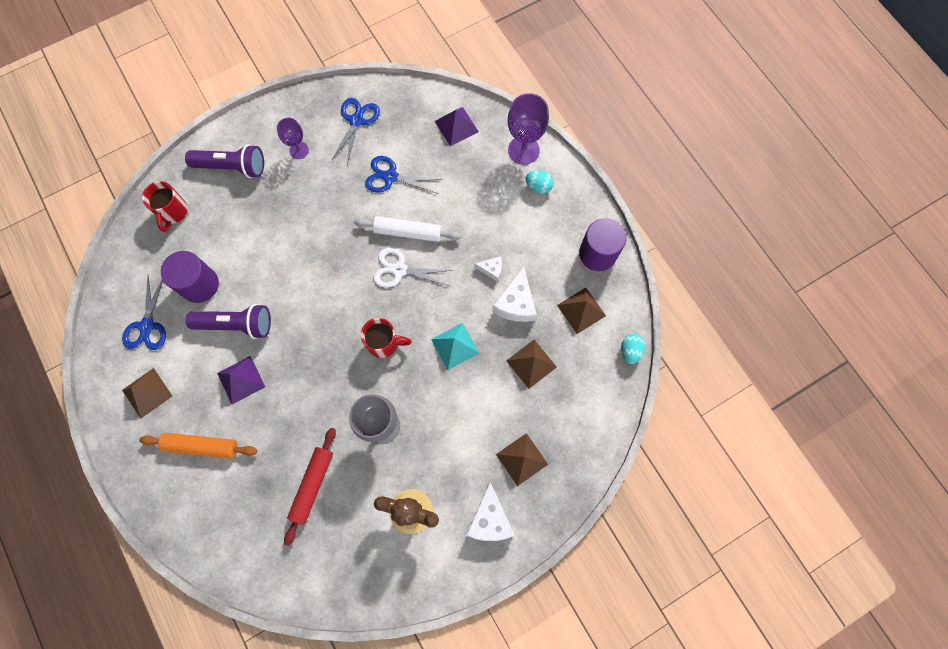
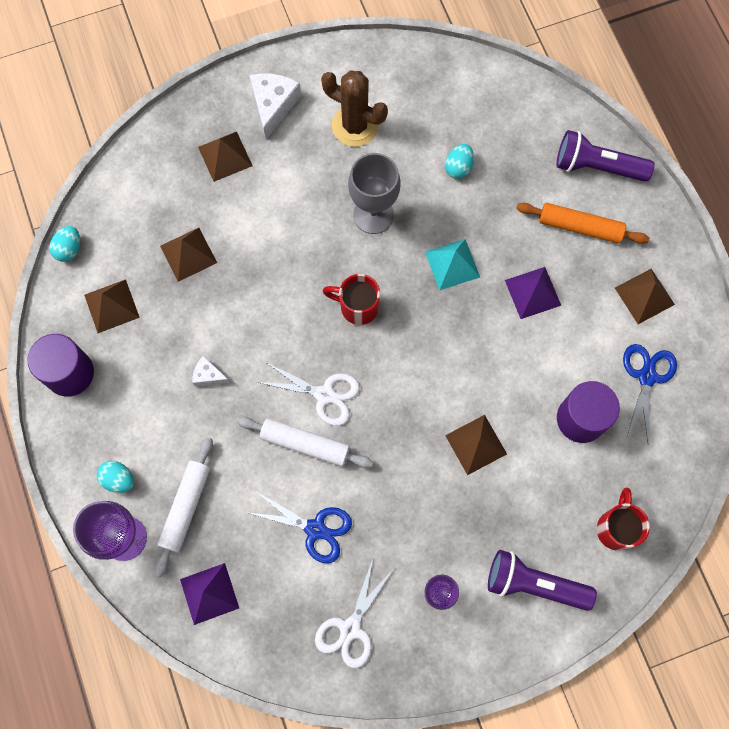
camera: 170 degrees left, 0 degrees up
purple flashlight [186,304,271,339] -> purple flashlight moved to [556,130,655,182]
red rolling pin [284,428,336,546] -> turquoise egg [445,144,474,179]
blue scissors [331,98,380,165] -> white scissors [315,559,393,668]
turquoise pyramid [431,323,479,370] -> turquoise pyramid moved to [425,239,480,290]
white cheese [492,267,537,322] -> none
none -> white rolling pin [155,437,213,578]
none -> brown pyramid [445,415,507,475]

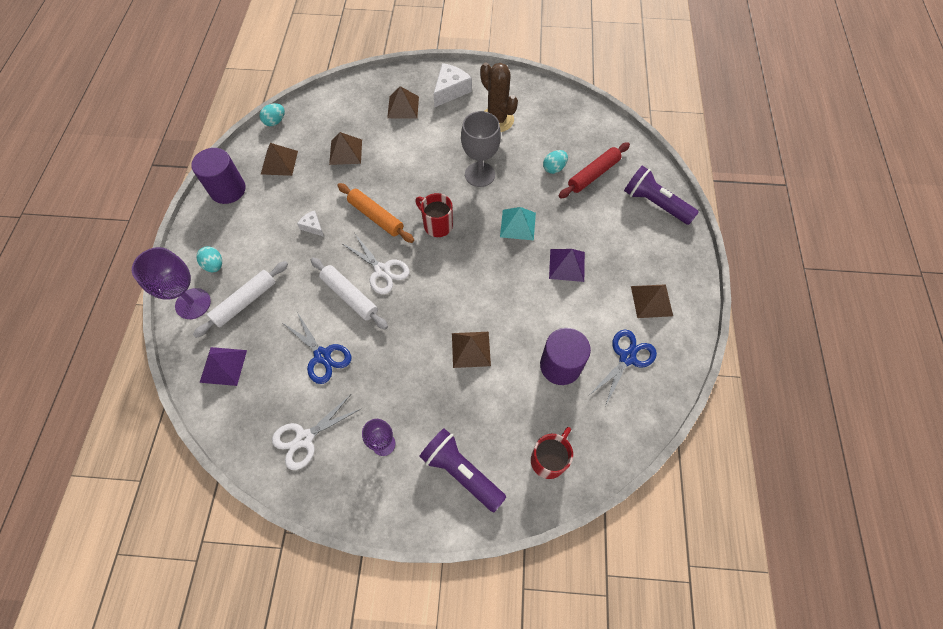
camera: 25 degrees right, 10 degrees down
orange rolling pin [516,203,649,244] -> orange rolling pin moved to [337,183,414,243]
none -> red rolling pin [559,142,630,198]

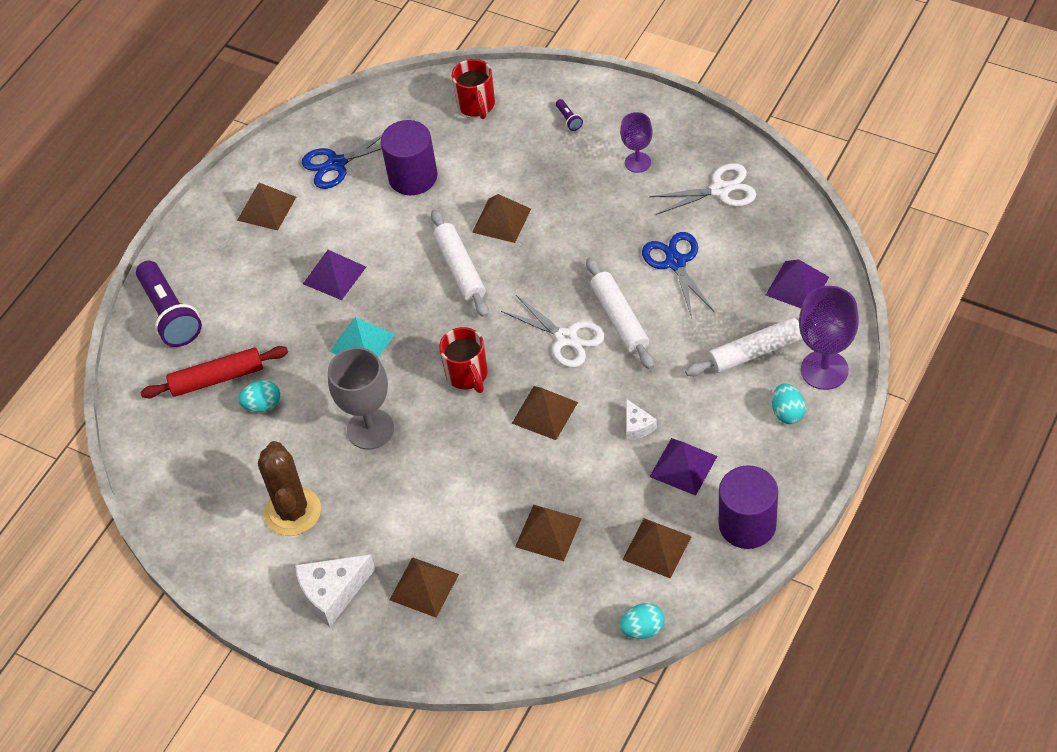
camera: 150 degrees left, 10 degrees down
orange rolling pin [337,183,414,243] -> brown pyramid [512,386,578,440]
white scissors [341,234,410,294] -> white scissors turned 150 degrees clockwise [501,295,605,368]
purple flashlight [419,428,506,512] -> purple flashlight [556,99,583,131], size x0.40
red mug [531,427,573,479] -> red mug turned 75 degrees counterclockwise [452,59,495,119]
none -> white rolling pin [431,209,489,317]
none -> purple pyramid [650,438,717,496]

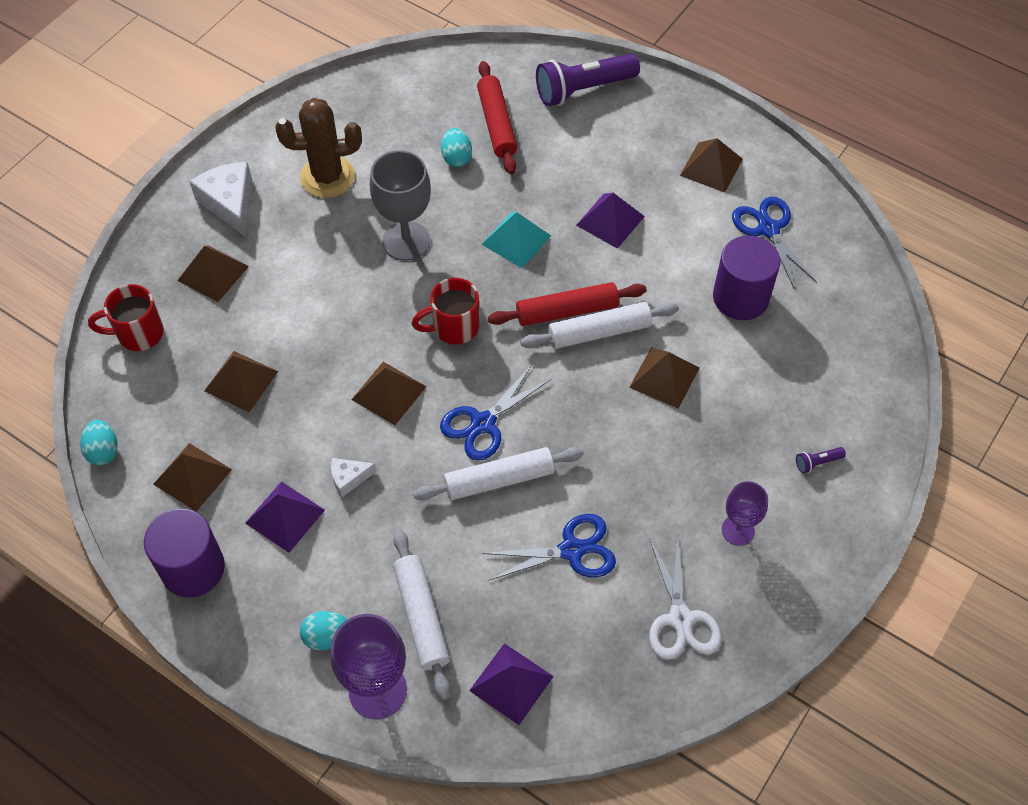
camera: 90 degrees right, 5 degrees up
red mug [452,59,495,119] -> red mug moved to [88,284,164,351]
white scissors [501,295,605,368] -> blue scissors [440,364,551,461]
none -> red rolling pin [488,282,647,326]

